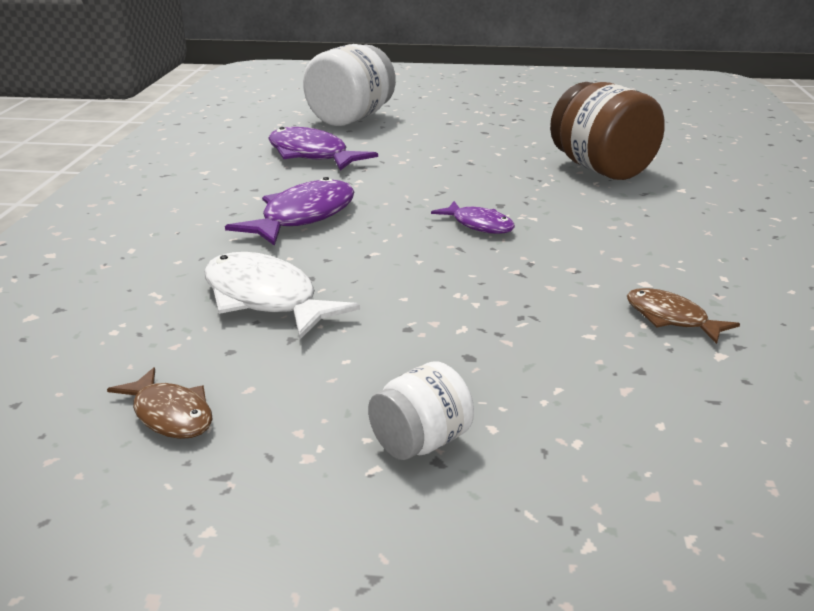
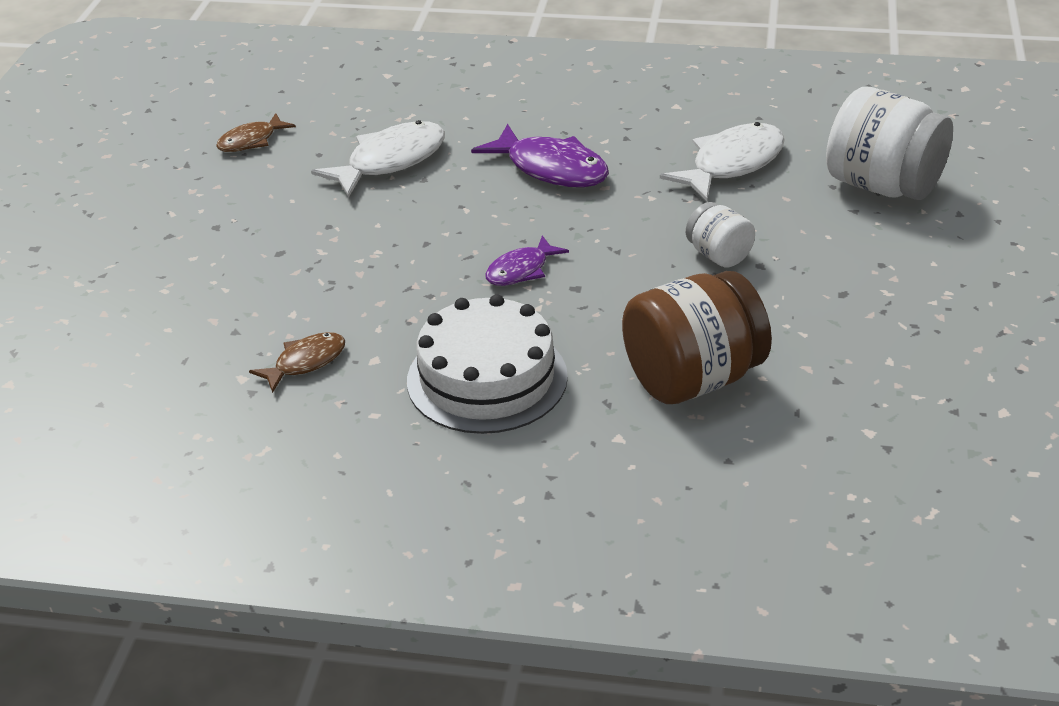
camera: 95 degrees right, 10 degrees up
purple fish [268,127,378,170] -> white fish [660,122,785,201]
white jar [368,361,474,460] -> white jar moved to [686,202,755,267]
none -> white cake [407,294,568,434]

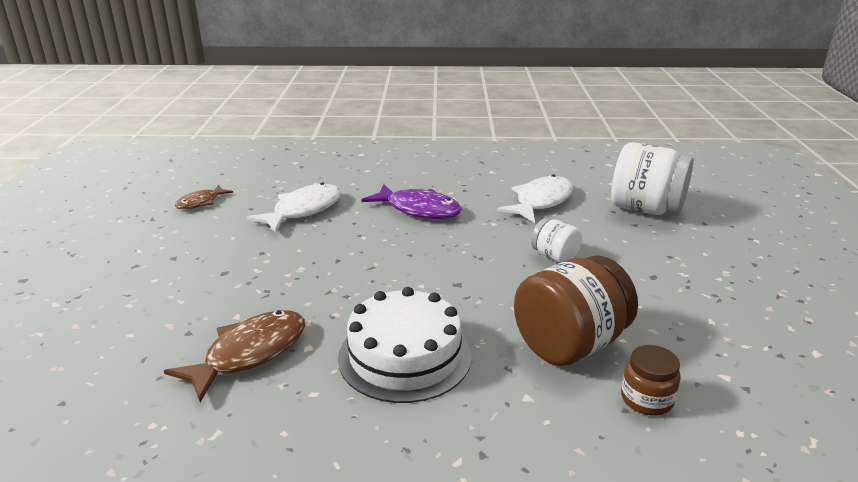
camera: 10 degrees left, 10 degrees down
brown fish [249,332,345,393] -> brown fish [164,310,305,402], size x1.70
purple fish [485,236,569,286] -> none
none -> brown jar [621,345,681,416]

